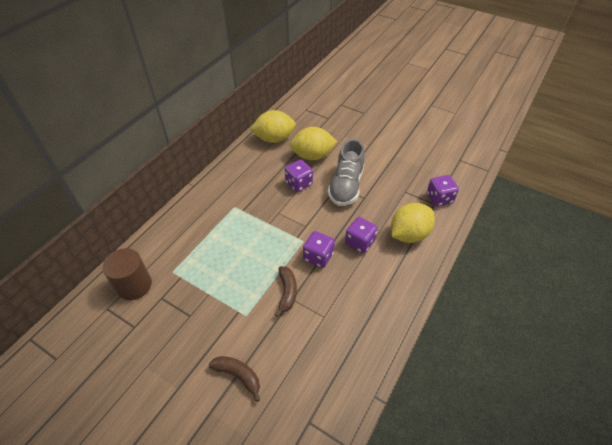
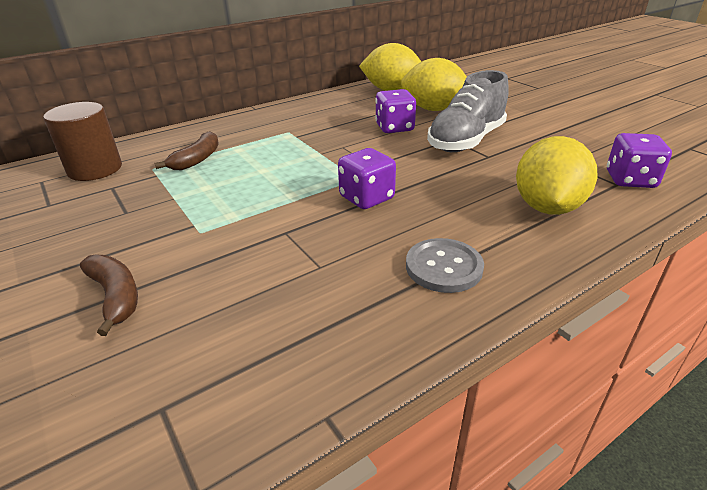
camera: 25 degrees right, 15 degrees down
brown banana [275,266,297,317] -> brown banana moved to [154,131,219,170]
purple dice [345,217,378,253] -> none
yellow lemon [391,203,435,243] -> yellow lemon turned 60 degrees counterclockwise [516,136,597,215]
none -> grey button [406,238,484,293]

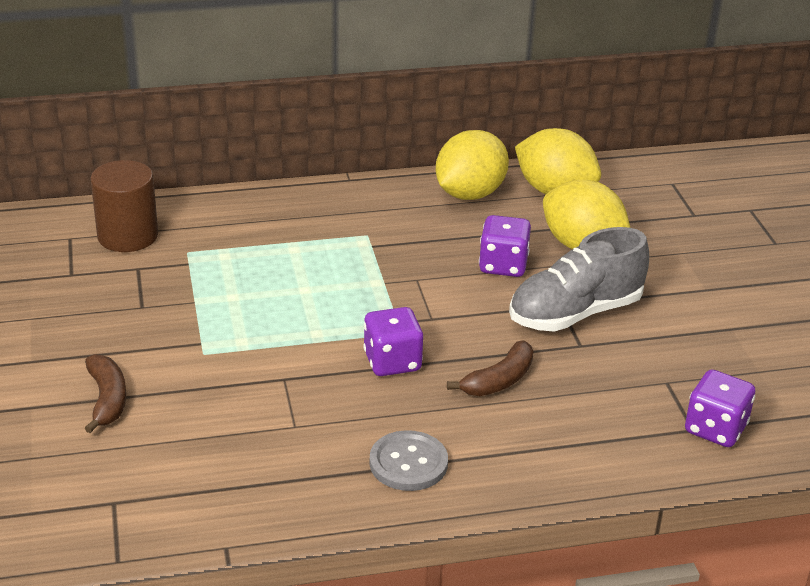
camera: 20 degrees right, 0 degrees up
brown banana [154,131,219,170] -> brown banana moved to [447,341,533,396]
yellow lemon [516,136,597,215] -> yellow lemon moved to [436,130,509,200]

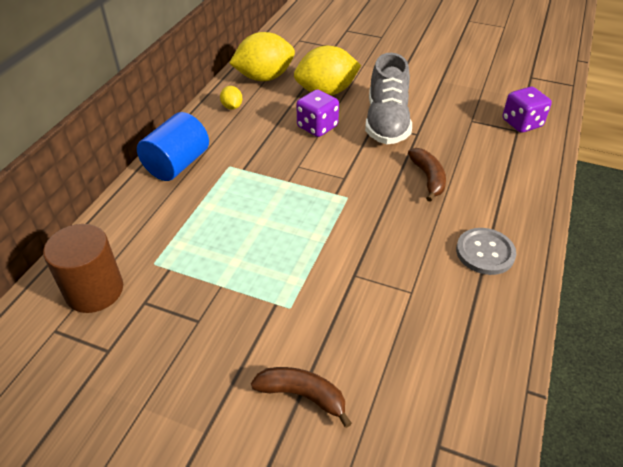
camera: 55 degrees left, 10 degrees up
purple dice [363,307,423,376] -> none
yellow lemon [436,130,509,200] -> yellow lemon [220,86,242,110], size x0.45
none -> blue cylinder [137,112,209,181]

